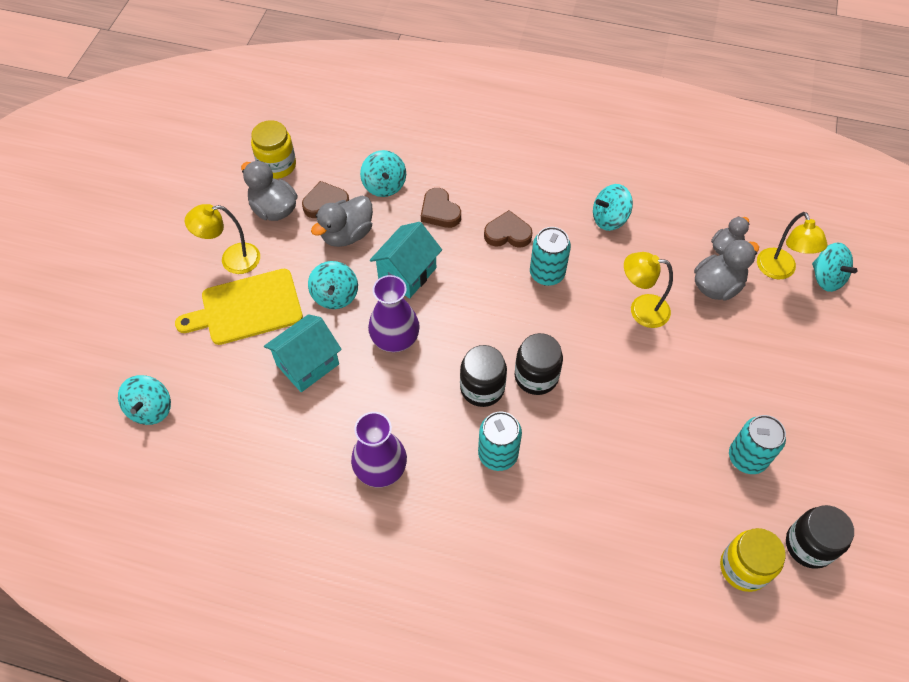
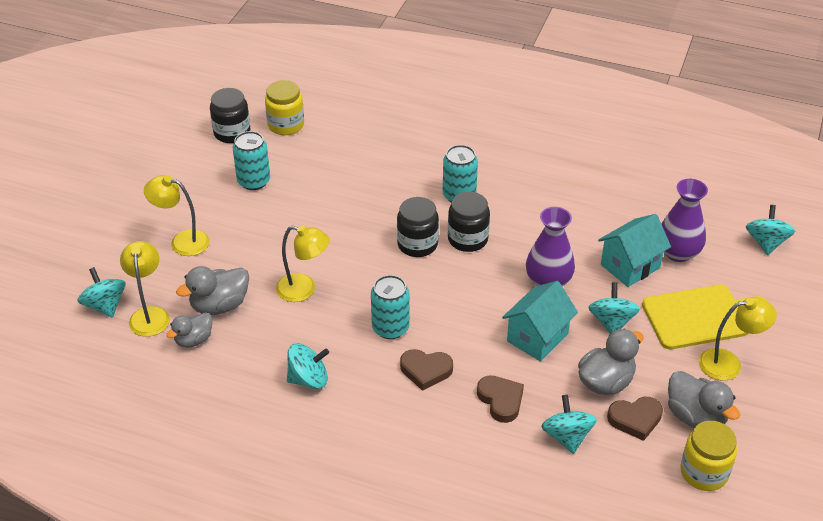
camera: 175 degrees left, 15 degrees down
purple vase [351,412,407,487] -> purple vase moved to [661,179,708,262]
none -> yellow lamp [144,175,209,256]

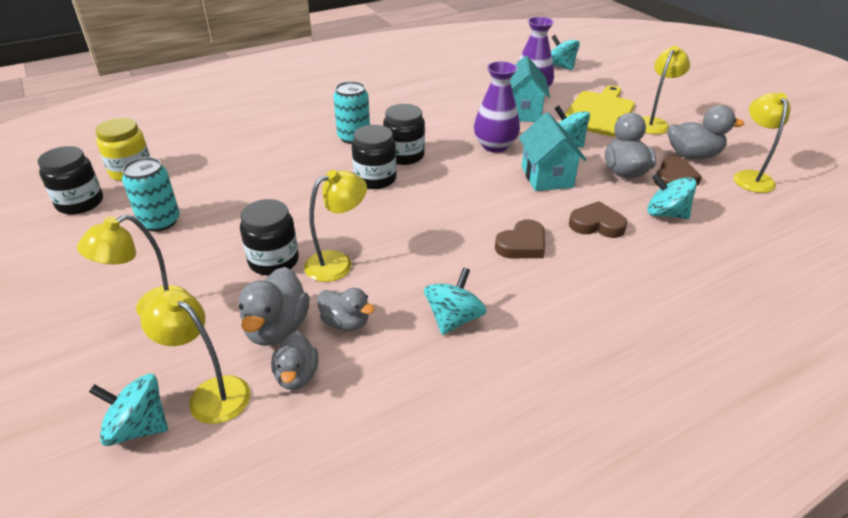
camera: 50 degrees left, 5 degrees down
turquoise can [371,275,409,339] -> none
yellow jar [680,421,737,491] -> yellow lamp [733,93,790,193]
none -> black jar [240,199,299,276]
none -> grey duck [317,288,375,331]

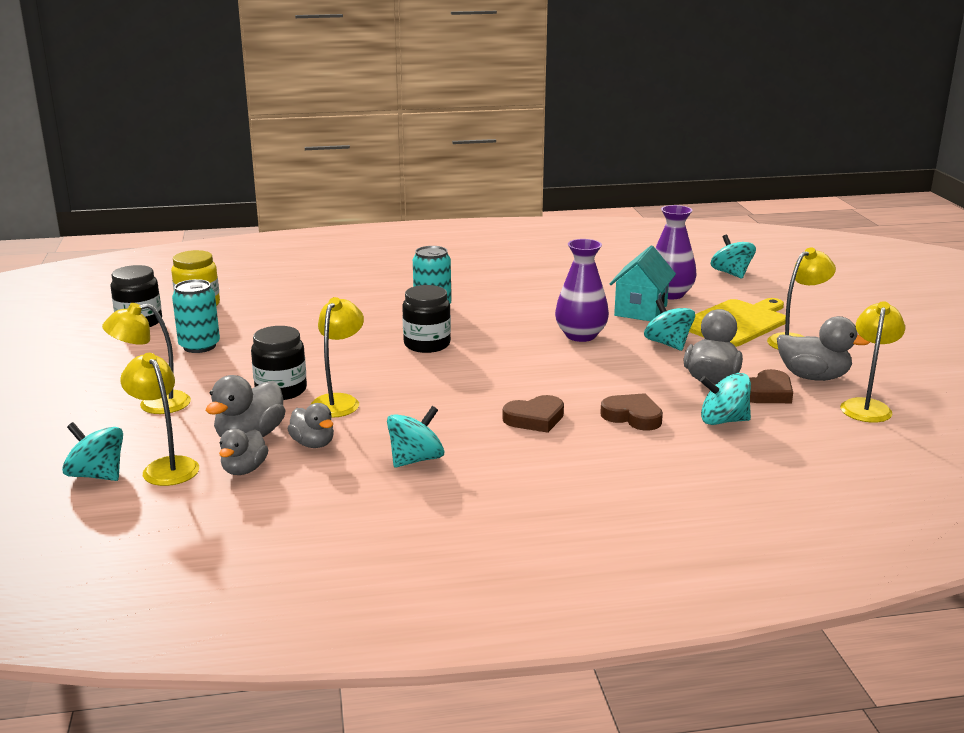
camera: 20 degrees right, 15 degrees down
yellow lamp [304,170,367,282] -> yellow lamp turned 60 degrees counterclockwise [310,297,364,418]
black jar [383,104,425,165] -> none
turquoise house [519,112,586,191] -> none
turquoise spinning top [647,174,697,219] -> turquoise spinning top turned 45 degrees counterclockwise [700,373,751,425]

